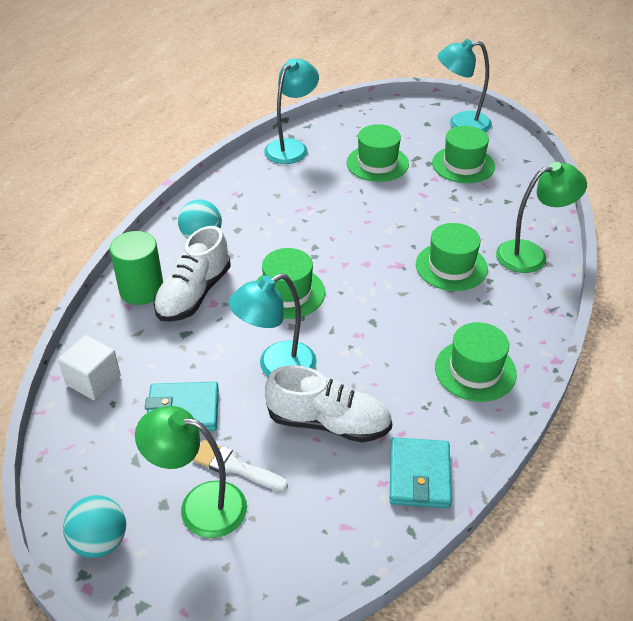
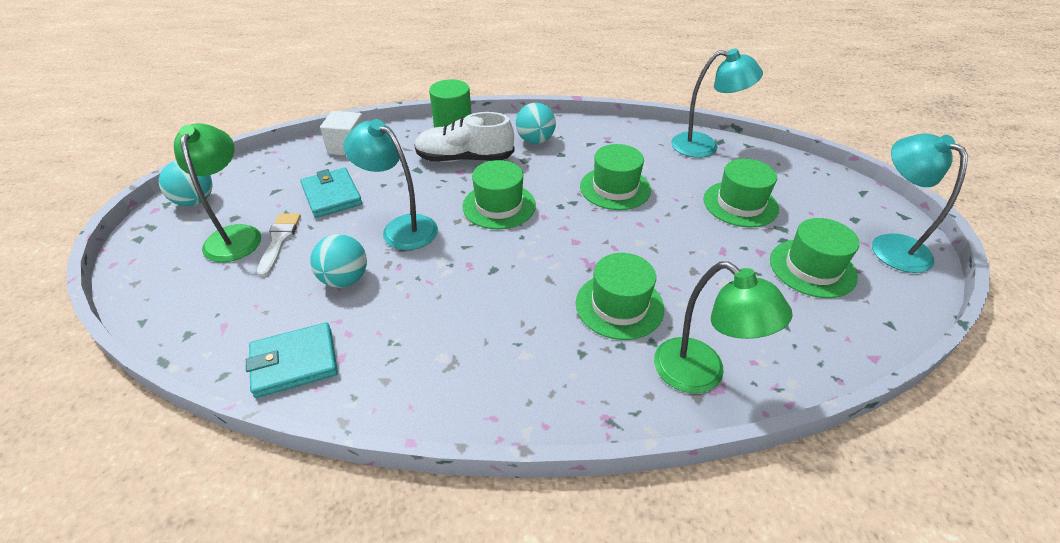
camera: 65 degrees right, 0 degrees up
white shoe [265,365,392,442] -> turquoise ball [310,234,367,288]
green hat [435,322,517,402] -> green hat moved to [580,144,651,210]

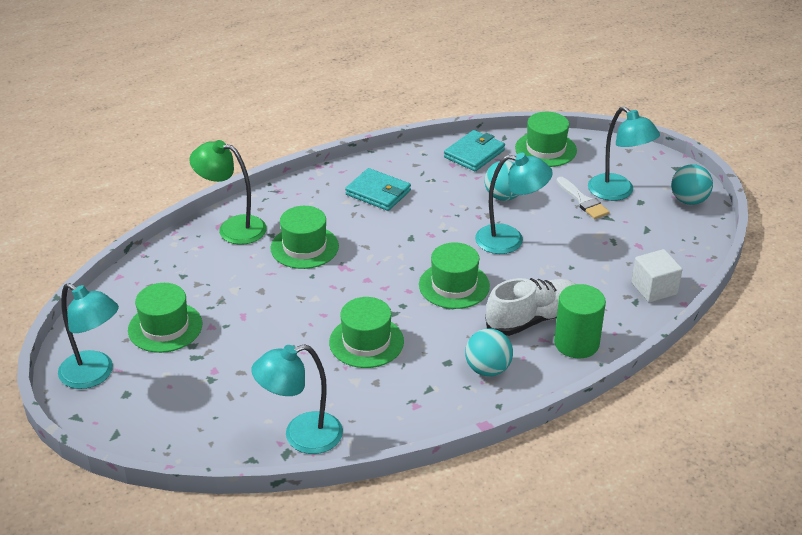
camera: 150 degrees right, 5 degrees down
green lamp [174,123,261,262] -> turquoise lamp [588,106,660,201]
turquoise wallet [300,168,362,218] -> turquoise wallet moved to [345,168,411,211]
green hat [703,159,779,227] -> green hat moved to [515,112,577,167]

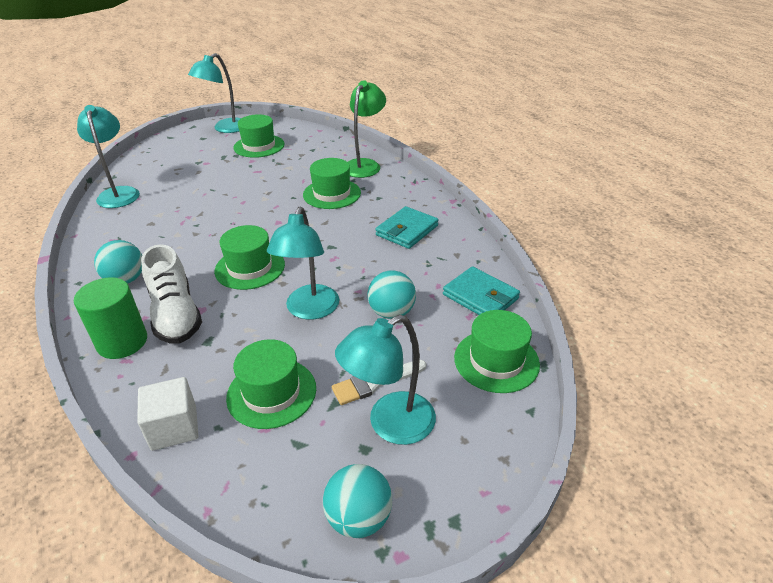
camera: 95 degrees right, 0 degrees up
green hat [329,297,404,368] -> green hat moved to [226,339,316,429]

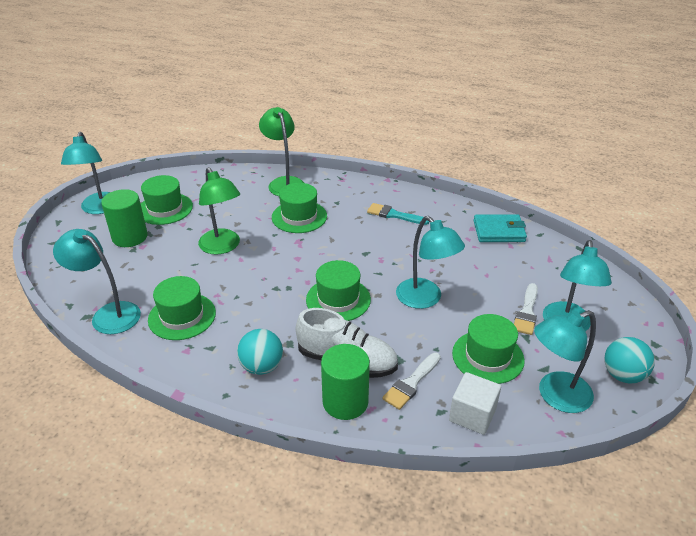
camera: 45 degrees left, 0 degrees up
turquoise ball [368,271,416,319] -> none
turquoise wallet [376,206,438,249] -> turquoise brush [367,203,429,225]
green hat [454,310,540,393] -> green hat moved to [148,276,216,340]
none -> green cylinder [101,189,148,247]
none -> green lamp [198,167,240,255]
none -> white brush [382,353,441,410]
none -> turquoise lamp [534,310,596,413]

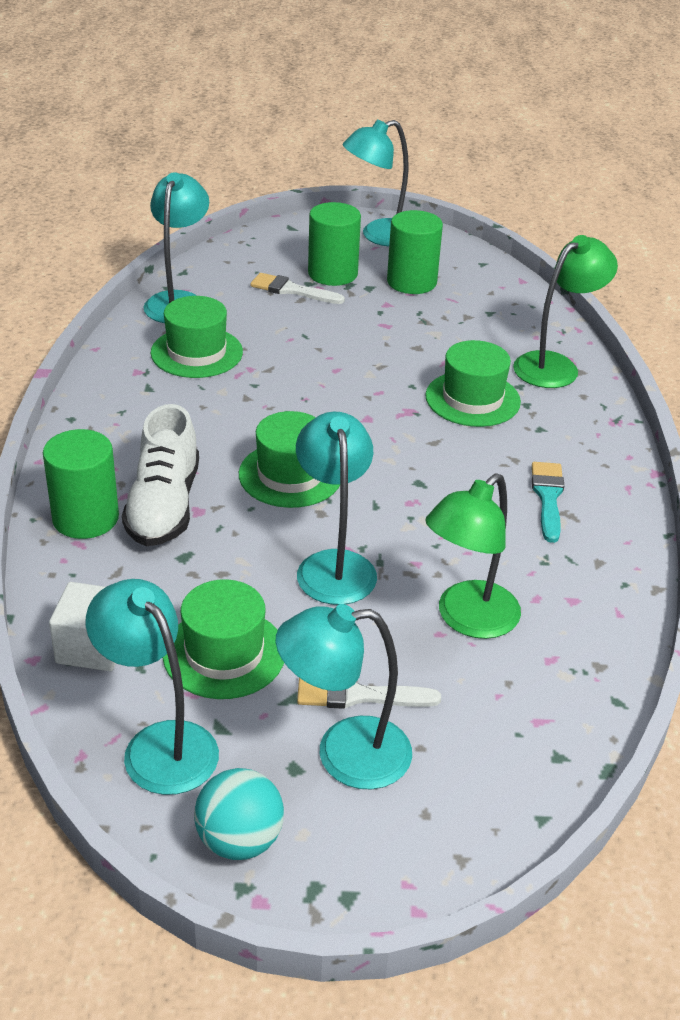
camera: 70 degrees right, 0 degrees up
green hat [141,175,193,225] -> green cylinder [387,210,443,294]
green lamp [198,167,240,255] -> green lamp moved to [425,473,521,639]
turquoise ball [237,329,283,375] -> none
white brush [382,353,441,410] -> white brush moved to [250,273,345,304]
turquoise lamp [396,216,465,309] -> turquoise lamp turned 135 degrees clockwise [296,412,377,605]
turquoise wallet [473,214,527,242] -> none

